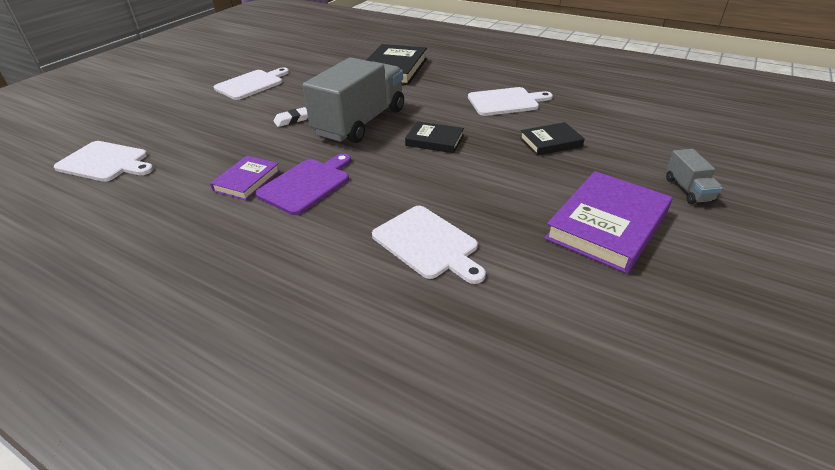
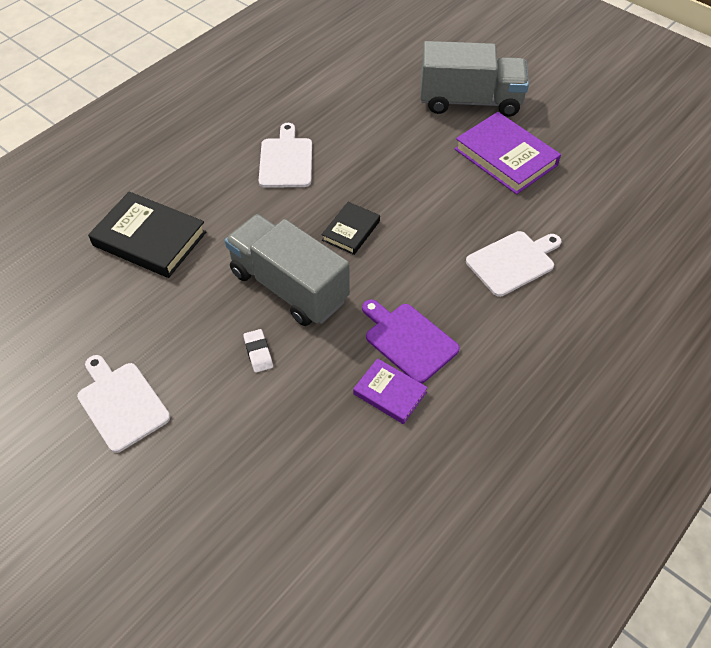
camera: 80 degrees left, 15 degrees up
white cutting board [54,141,154,182] -> none
black book [520,122,585,156] -> none
grey truck [666,149,723,204] -> grey truck [420,41,529,117], size x2.33

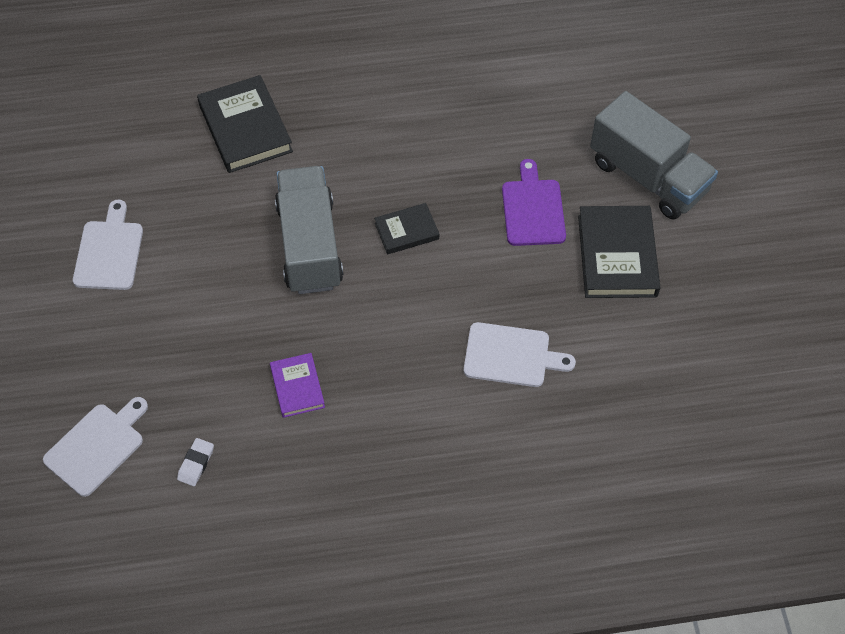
camera: 40 degrees right, 5 degrees up
white eraser [243,329,273,373] -> white eraser moved to [177,438,214,486]
white cutting board [259,123,312,188] -> white cutting board moved to [43,397,148,497]
purple cutting board [362,299,460,384] -> purple cutting board moved to [502,159,566,246]
purple book [455,112,561,194] -> black book [578,206,660,298]

